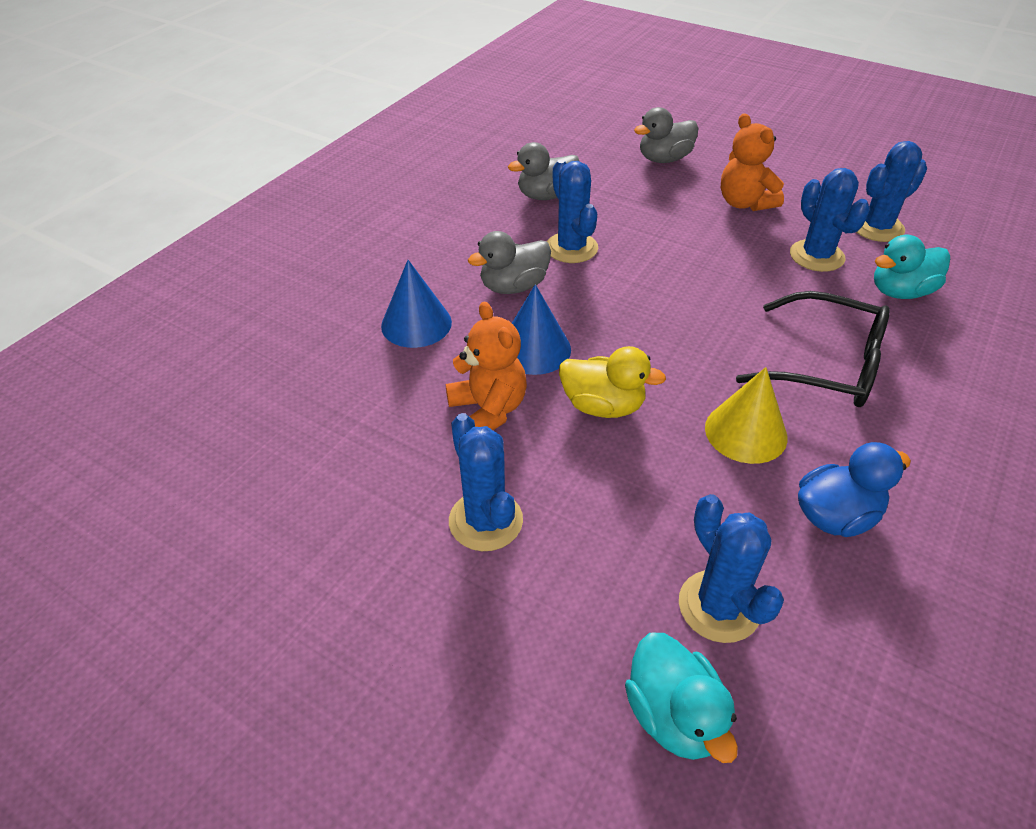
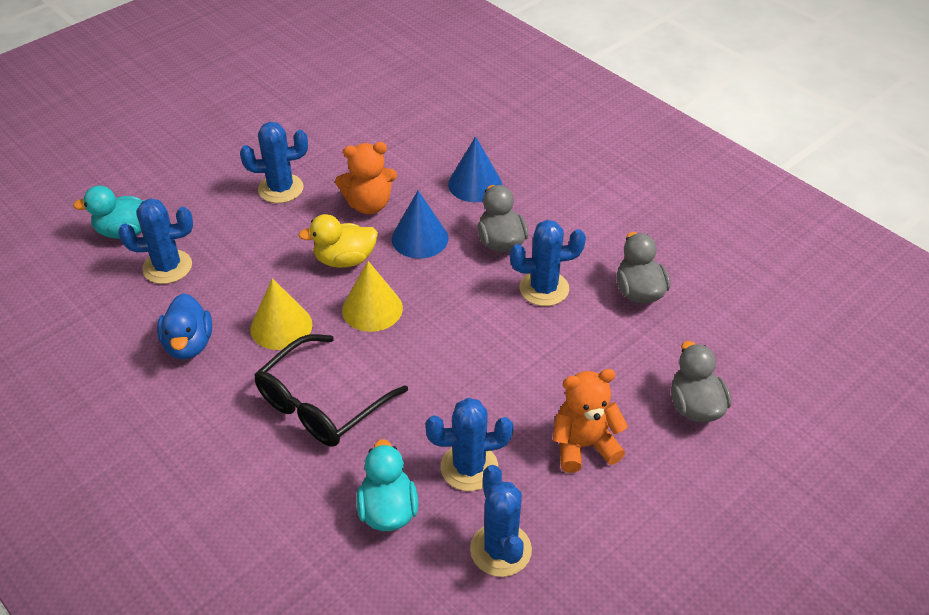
camera: 105 degrees right, 0 degrees up
yellow duck [559,346,666,418] -> yellow duck turned 45 degrees clockwise [298,214,378,268]
none -> yellow cone [342,261,403,332]

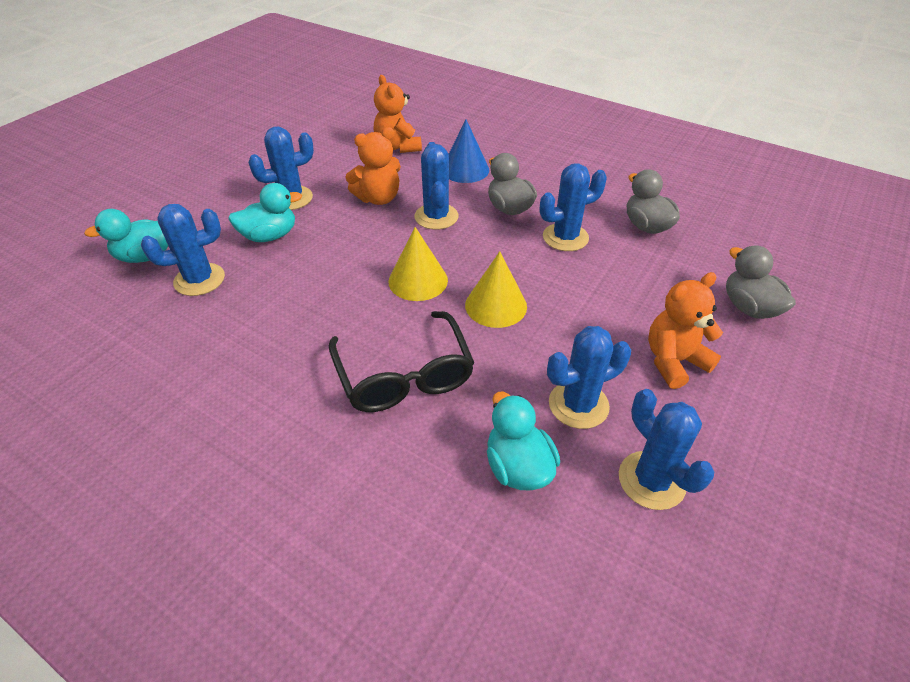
camera: 15 degrees left, 0 degrees up
blue duck [157,293,212,359] -> none
yellow cone [250,278,313,350] -> yellow cone moved to [465,251,527,328]
black glasses [254,334,408,446] -> black glasses turned 45 degrees counterclockwise [329,311,474,412]
yellow duck [298,214,378,268] -> none
blue cone [392,191,448,258] -> blue cactus [414,142,459,230]
none -> turquoise duck [228,183,302,242]
none -> orange teddy bear [374,75,422,153]

